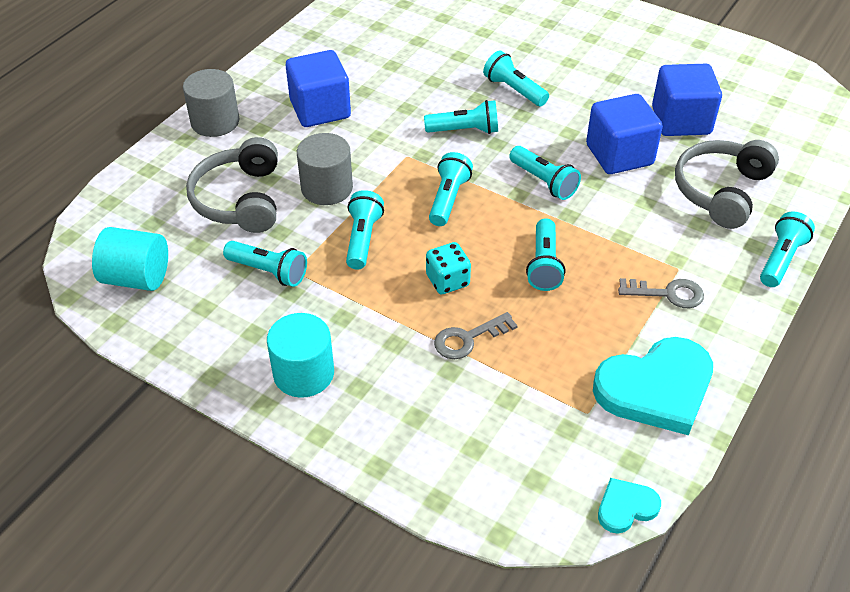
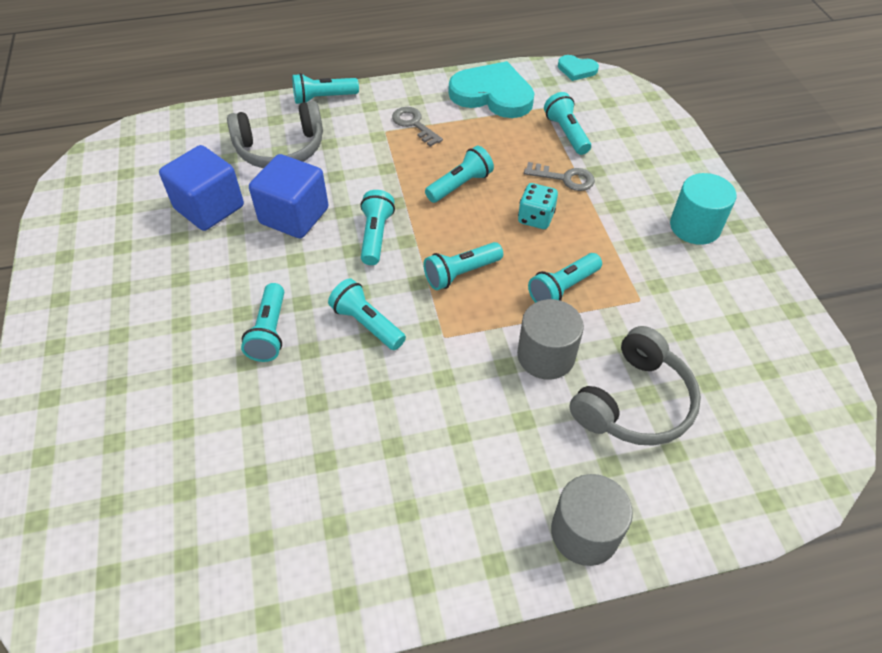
camera: 135 degrees left, 5 degrees up
turquoise cylinder [92,227,168,291] -> none
turquoise flashlight [223,241,307,287] -> turquoise flashlight moved to [544,92,591,155]
blue cube [286,50,351,127] -> none

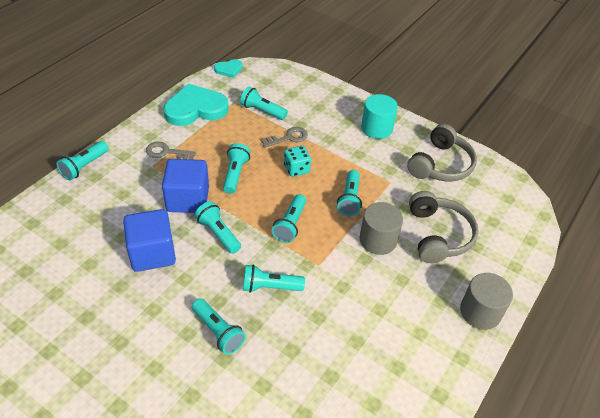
camera: 45 degrees left, 5 degrees down
blue cube [159,145,244,231] -> blue cube moved to [162,159,209,213]
grey headphones [227,101,323,168] -> grey headphones moved to [407,124,477,181]

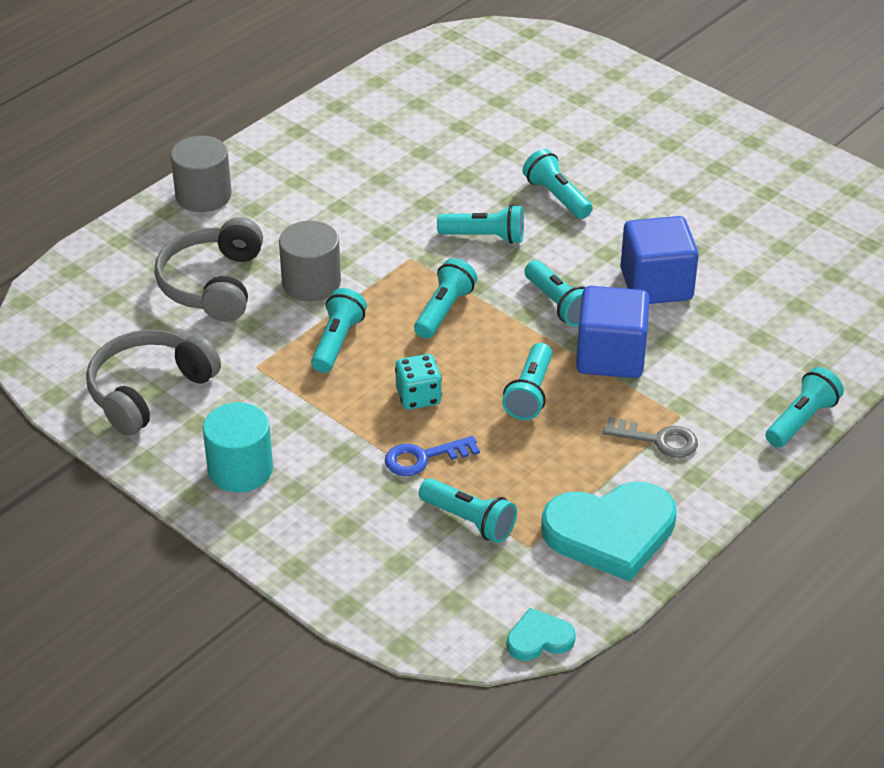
camera: 170 degrees left, 5 degrees down
grey key [261,127,308,148] -> blue key [385,436,480,476]

